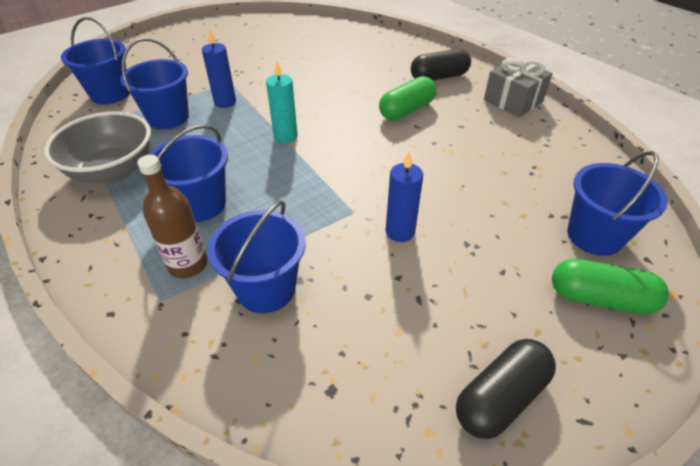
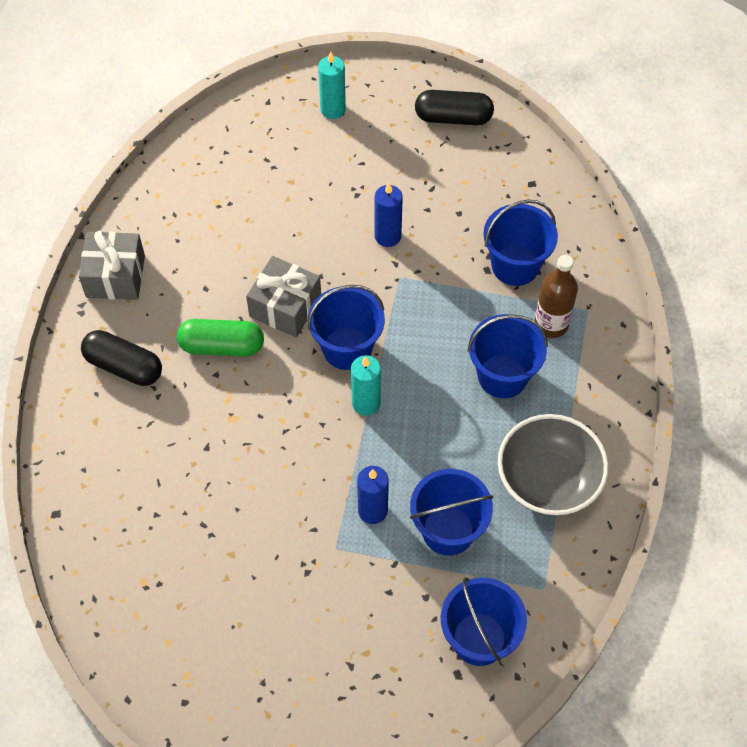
camera: 135 degrees left, 15 degrees up
green capsule [552,258,669,315] -> turquoise candle [318,51,346,119]
blue bucket [567,151,668,256] -> blue bucket moved to [308,285,385,370]
none -> grey gift [246,256,321,337]

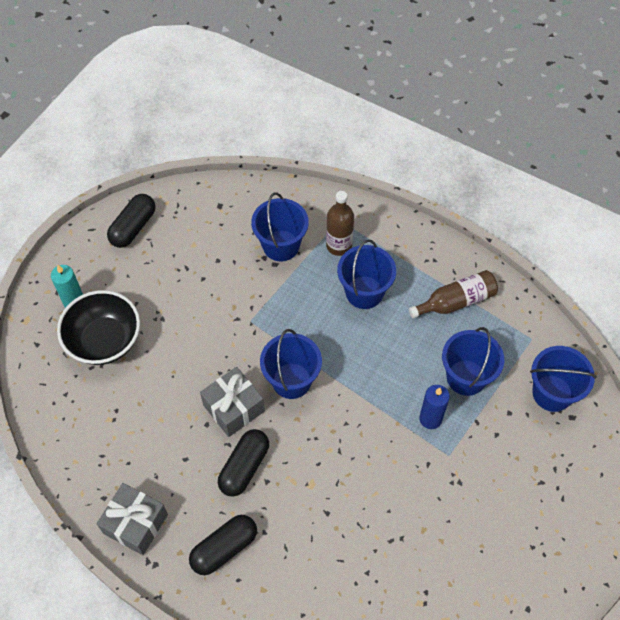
camera: 65 degrees left, 0 degrees up
green capsule [177,319,264,357] -> black capsule [218,429,269,497]
turquoise candle [351,355,381,416] -> none
blue candle [375,183,403,247] -> none
grey bowl [498,414,609,516] -> brown bottle [409,270,498,318]
none -> black bowl [57,290,140,365]

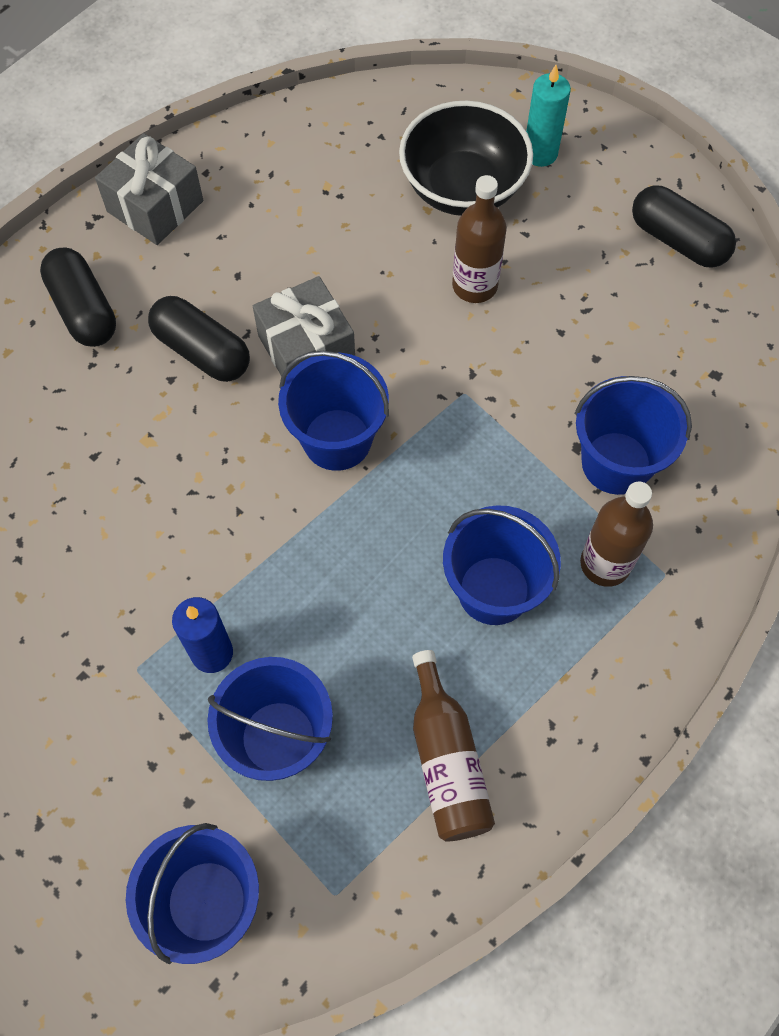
camera: 100 degrees right, 5 degrees up
none -> brown bottle [452,175,507,303]

